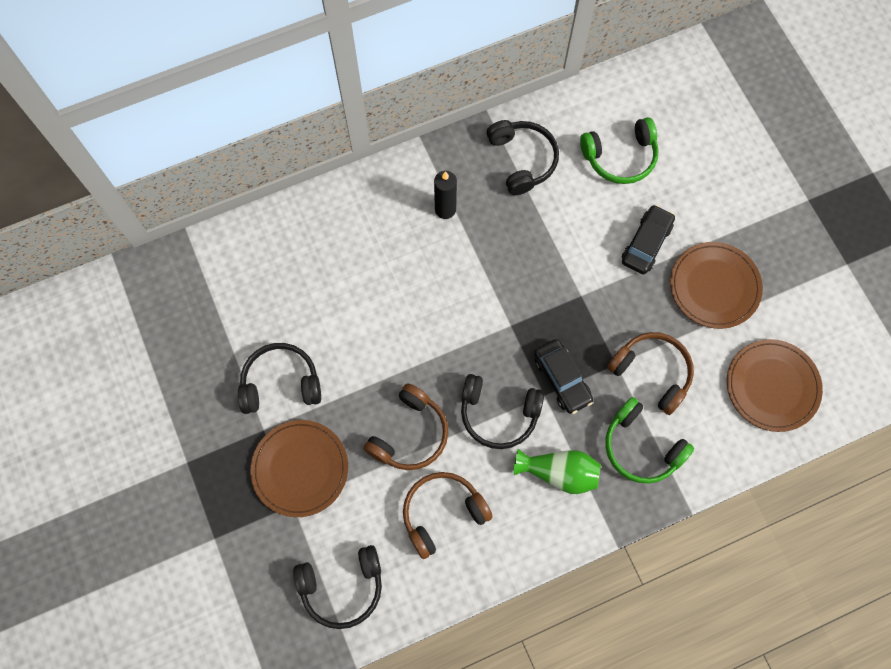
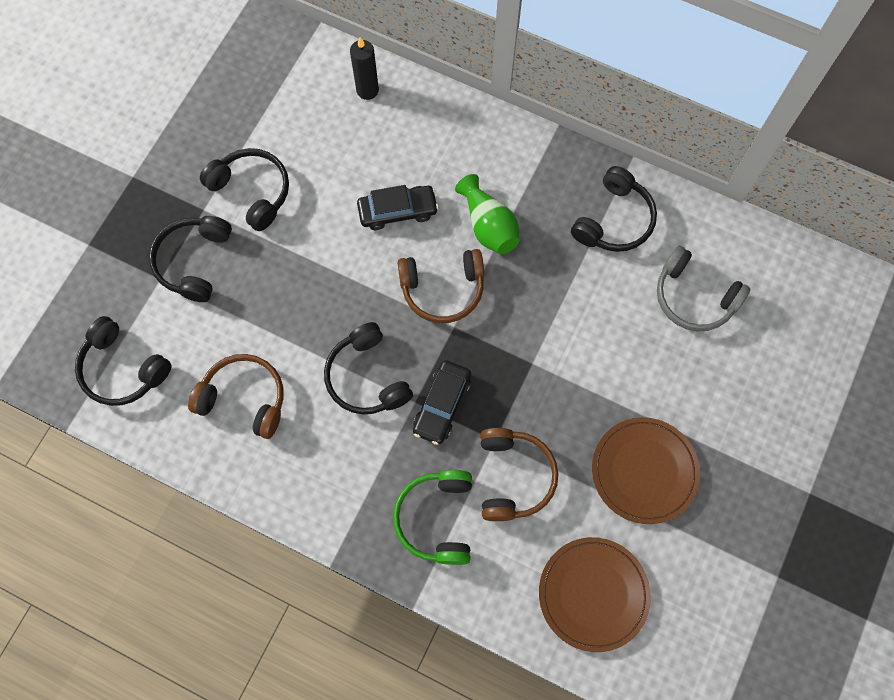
camera: 50 degrees right, 0 degrees up
brown plate [250,420,348,517] -> black headphones [149,216,232,302]
brown headphones [363,383,448,470] -> brown headphones moved to [397,249,484,323]
black candle [434,171,457,219] -> black candle moved to [350,37,379,100]
green vase [514,449,601,494] -> green vase moved to [455,174,519,254]
green headphones [580,117,659,184] -> grey headphones [657,246,750,331]
black car [622,205,675,275] -> black car moved to [357,185,439,230]

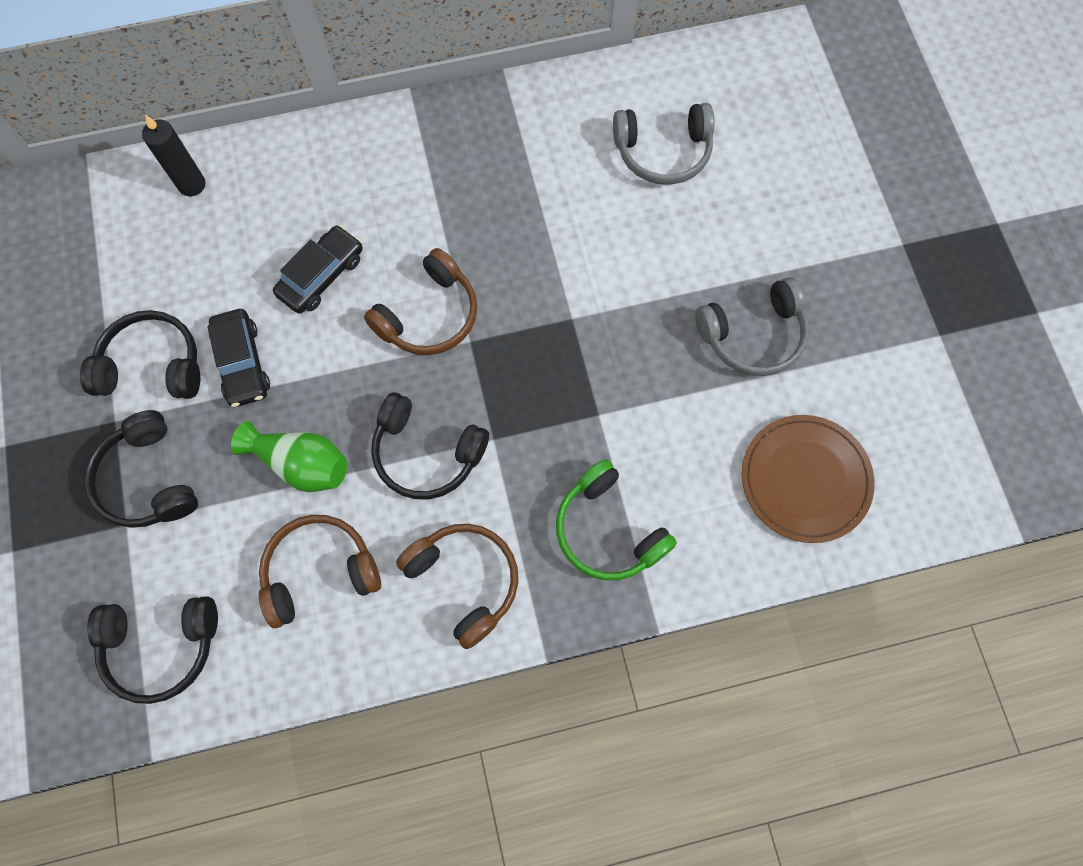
camera: 40 degrees left, 0 degrees up
black car [413,360,471,445] -> black car moved to [207,309,270,407]
green vase [455,174,519,254] -> green vase moved to [231,421,348,492]
brown headphones [480,428,558,521] -> brown headphones moved to [396,524,518,649]
black headphones [571,166,657,252] -> none
brown plate [592,417,700,524] -> grey headphones [695,277,809,376]

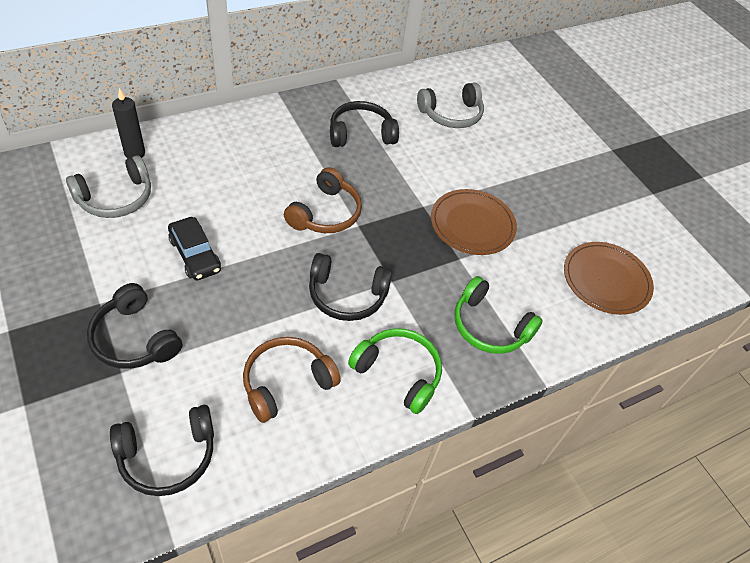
camera: 20 degrees left, 20 degrees down
black headphones [80,310,200,399] -> black headphones moved to [330,101,399,147]
green vase [231,421,348,492] -> none
black car [273,225,363,314] -> none
brown headphones [396,524,518,649] -> green headphones [348,328,442,414]
grey headphones [695,277,809,376] -> grey headphones moved to [66,155,151,218]
none -> brown plate [431,189,517,255]

